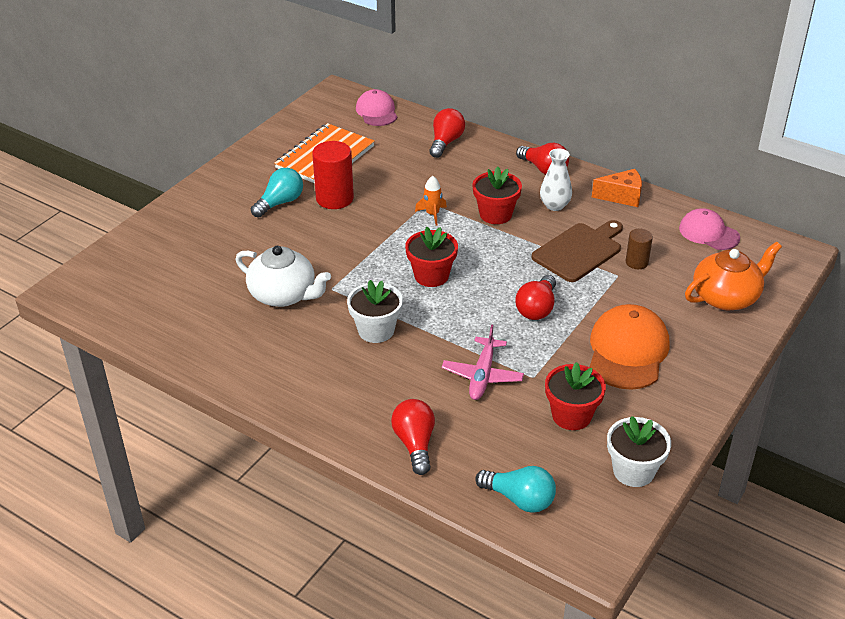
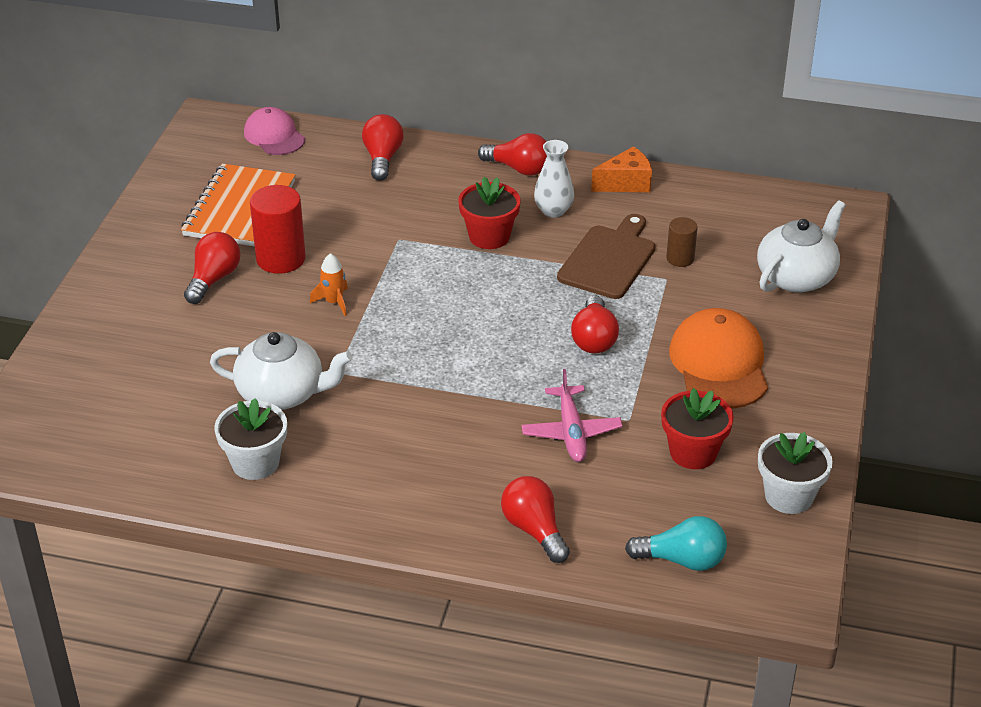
camera: 20 degrees left, 0 degrees up
turquoise light bulb [251,168,303,218] -> red light bulb [184,232,241,304]
white flower pot [347,280,403,343] -> white flower pot moved to [214,398,287,480]
red flower pot [405,227,458,287] -> none
orange rocket [415,176,447,226] -> orange rocket moved to [310,253,348,316]
pink cap [679,208,740,250] -> none
orange teapot [685,242,782,310] -> white teapot [757,200,845,293]

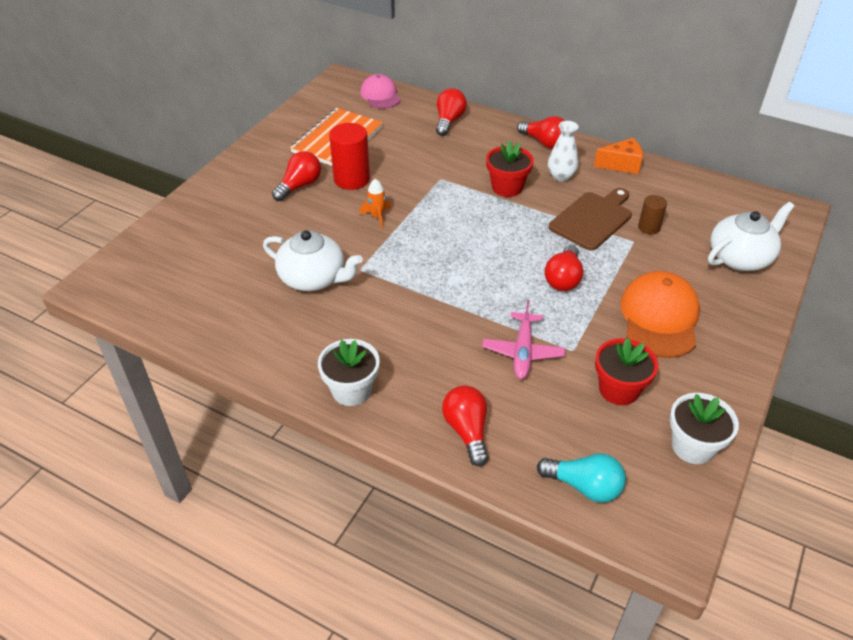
camera: 15 degrees right, 5 degrees up
white flower pot [214,398,287,480] -> white flower pot moved to [318,339,380,406]

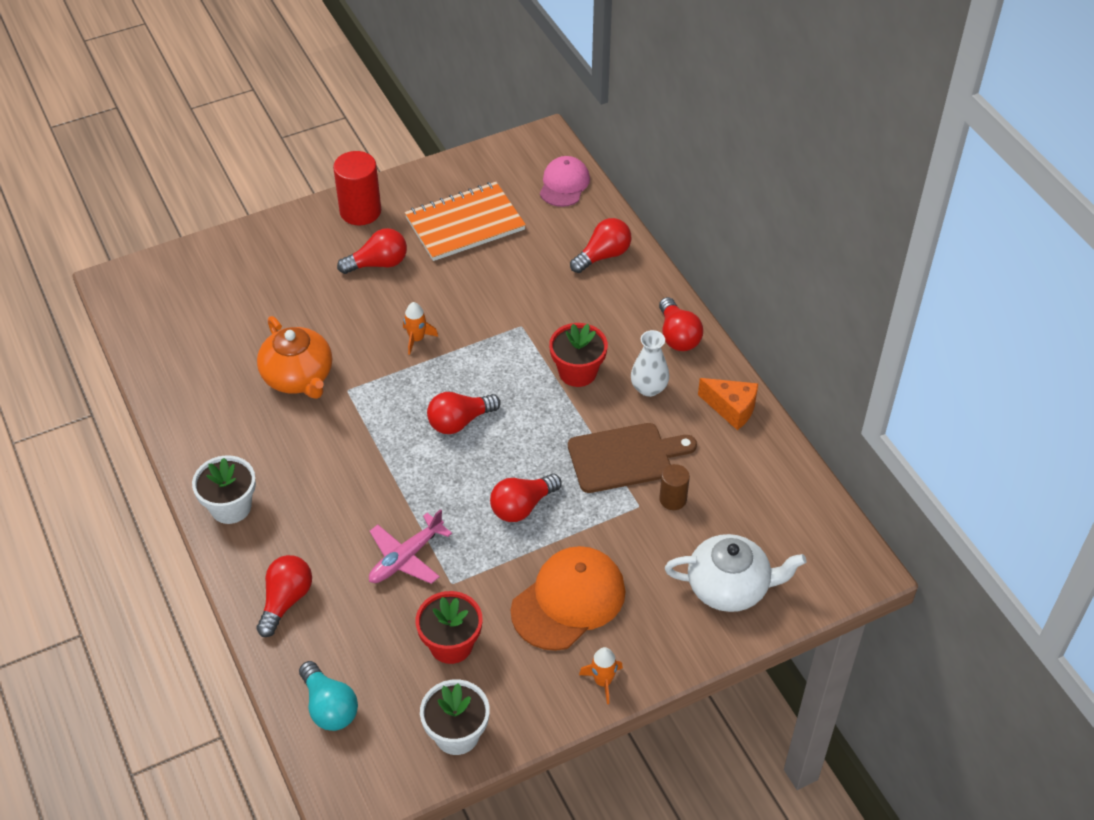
camera: 35 degrees right, 5 degrees up
white teapot [263,230,363,291] -> orange teapot [257,316,332,399]
red cylinder [329,123,370,190] -> red cylinder moved to [333,151,381,225]
none -> red light bulb [427,392,501,434]
none -> orange rocket [579,647,623,704]

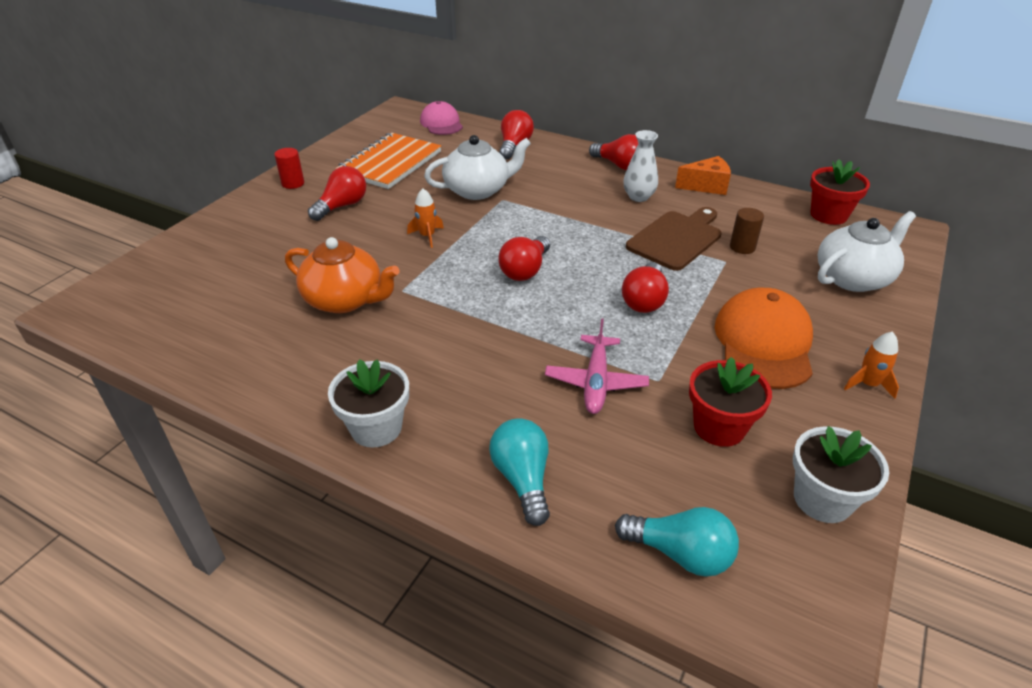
camera: 35 degrees left, 10 degrees down
red light bulb [256,555,312,637] -> turquoise light bulb [489,418,550,526]
red cylinder [333,151,381,225] -> red cylinder [274,148,304,189], size x0.57
red flower pot [549,323,608,387] -> red flower pot moved to [810,159,870,225]
none -> white teapot [424,135,531,200]

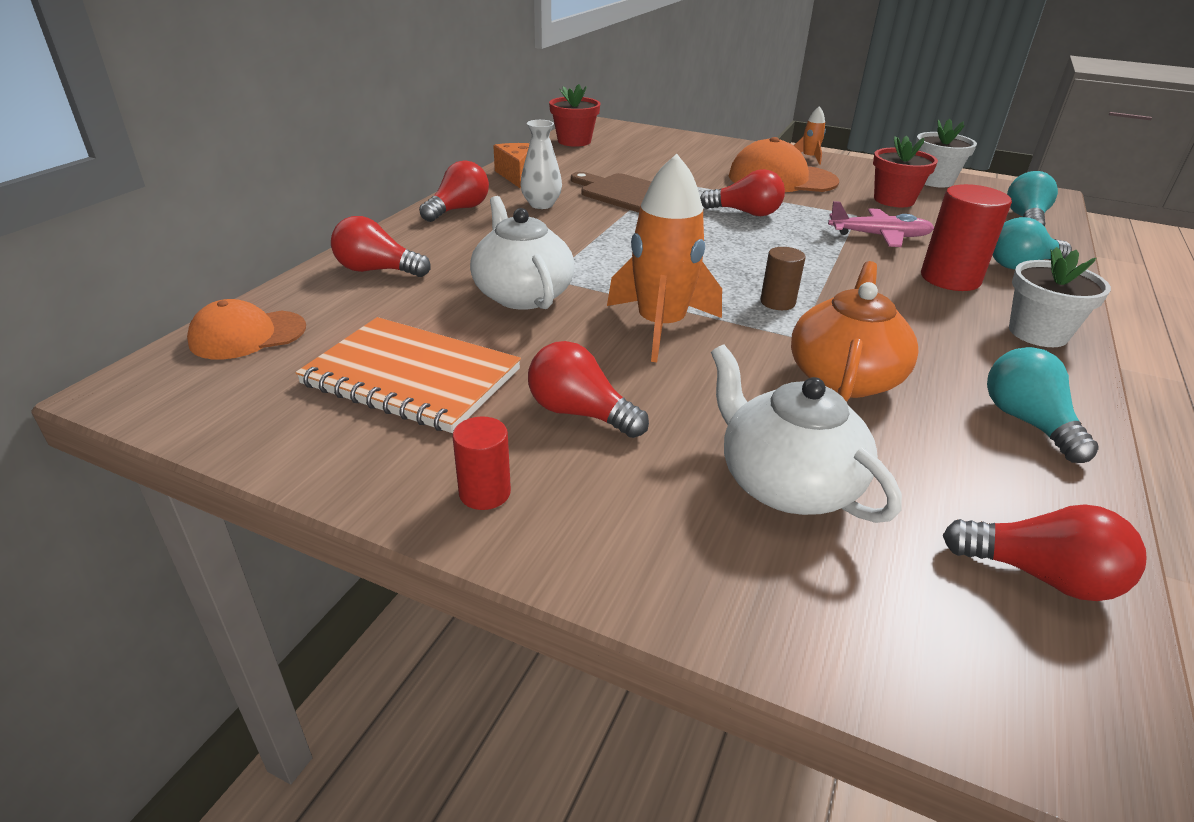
camera: 95 degrees left, 5 degrees down
orange rocket [407,188,444,248] -> orange rocket [607,154,722,362], size x2.12
pink cap [420,101,463,135] -> orange cap [187,299,306,359]
red light bulb [498,236,550,281] -> red light bulb moved to [943,504,1146,601]
brown cylinder [730,208,764,254] -> brown cylinder moved to [760,247,805,310]
white teapot [818,211,916,292] -> white teapot moved to [711,345,902,523]
none -> red cylinder [921,184,1012,291]
none -> turquoise light bulb [987,347,1099,463]

